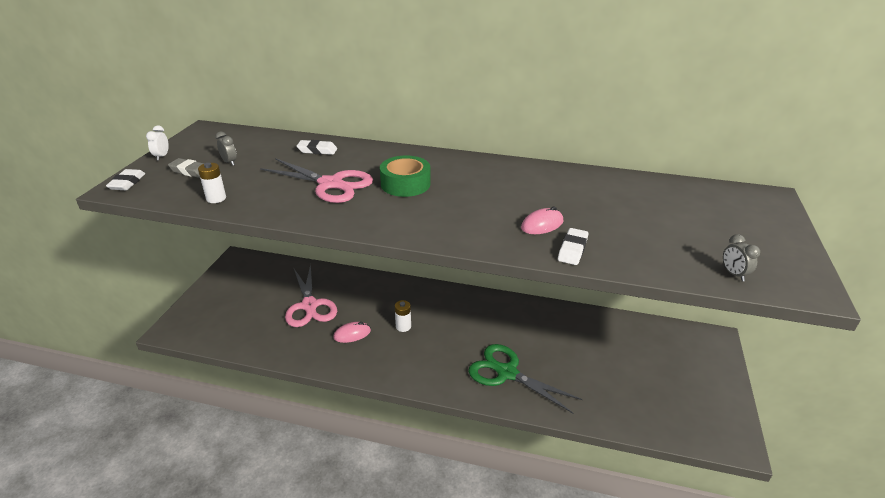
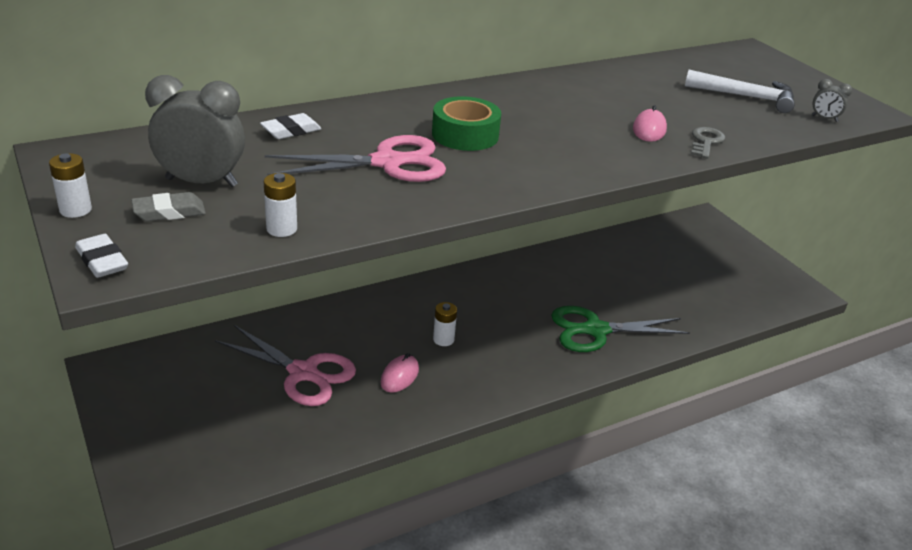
camera: 45 degrees left, 0 degrees up
white clock [146,125,169,161] -> white battery [49,153,92,218]
grey clock [215,131,237,165] -> grey clock [145,75,245,187], size x2.18
white eraser [558,228,588,265] -> grey key [691,127,725,159]
none -> white hammer [685,70,795,113]

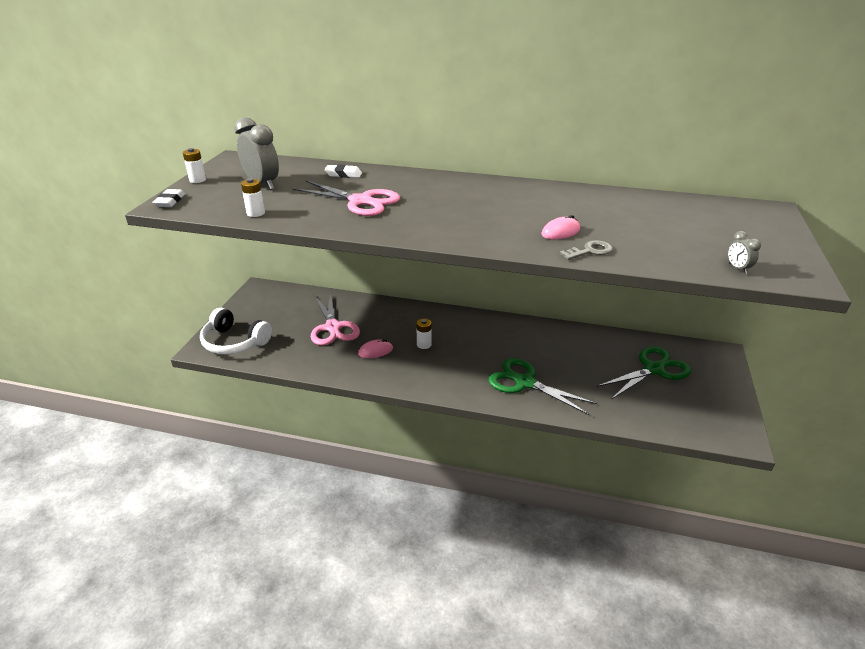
camera: 45 degrees right, 0 degrees up
grey eraser [131,192,206,221] -> none
green tape [432,96,501,151] -> none
white hammer [685,70,795,113] -> none
none -> white headphones [200,308,272,354]
none -> green scissors [597,346,691,399]

